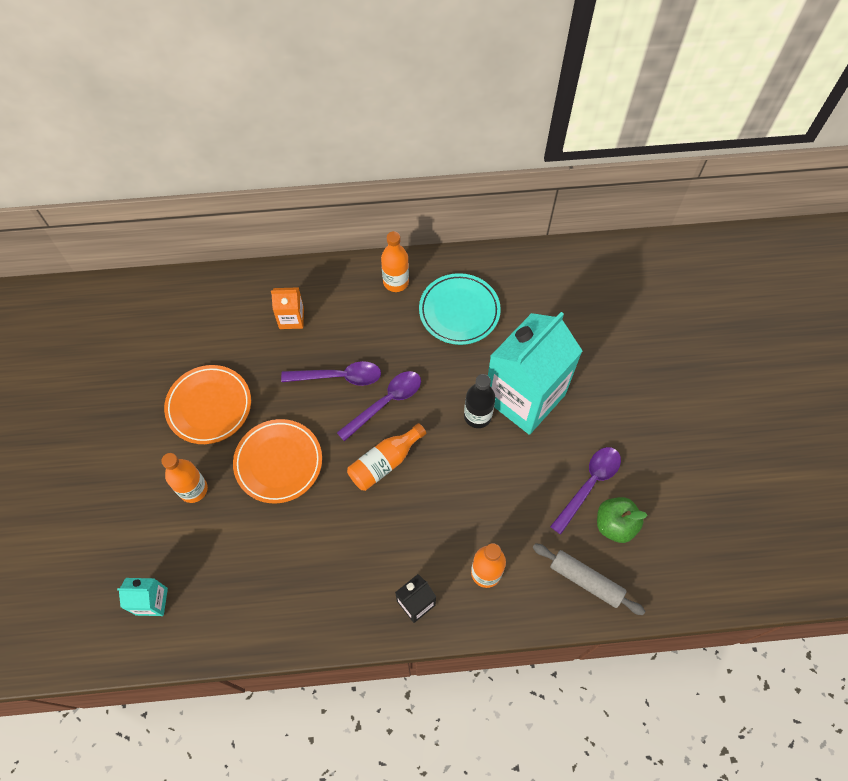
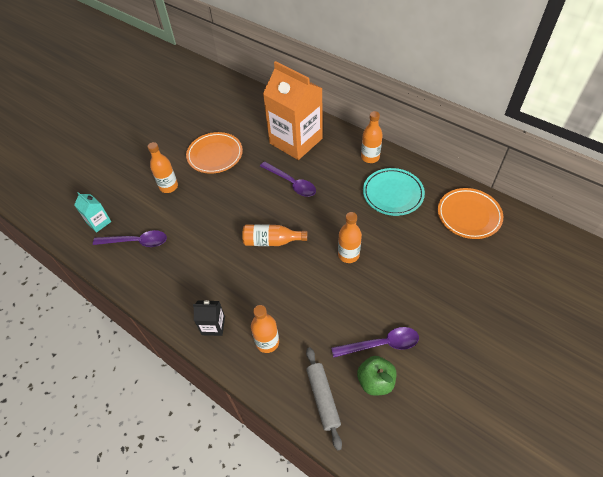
camera: 45 degrees right, 10 degrees down
orange plate [233,419,322,503] -> orange plate moved to [438,188,503,239]
orange carton [271,287,304,329] -> orange carton [263,61,323,160], size x2.34
purple spoon [337,371,421,441] -> purple spoon moved to [93,230,167,247]
black bottle [464,374,495,428] -> orange bottle [338,212,362,263]
turquoise carton [488,312,582,435] -> none

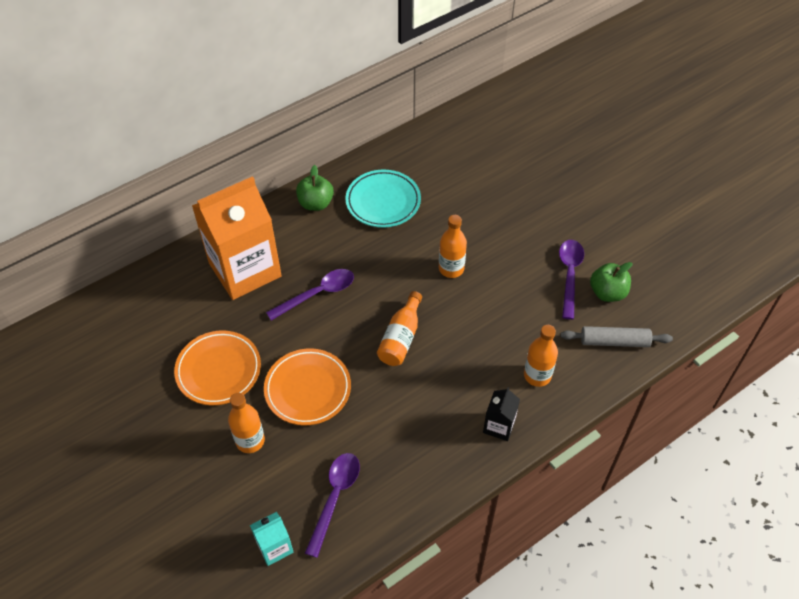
camera: 75 degrees left, 0 degrees up
orange bottle [361,111,383,163] -> green apple [296,165,334,211]
orange plate [438,188,503,239] -> orange plate moved to [264,348,351,425]

